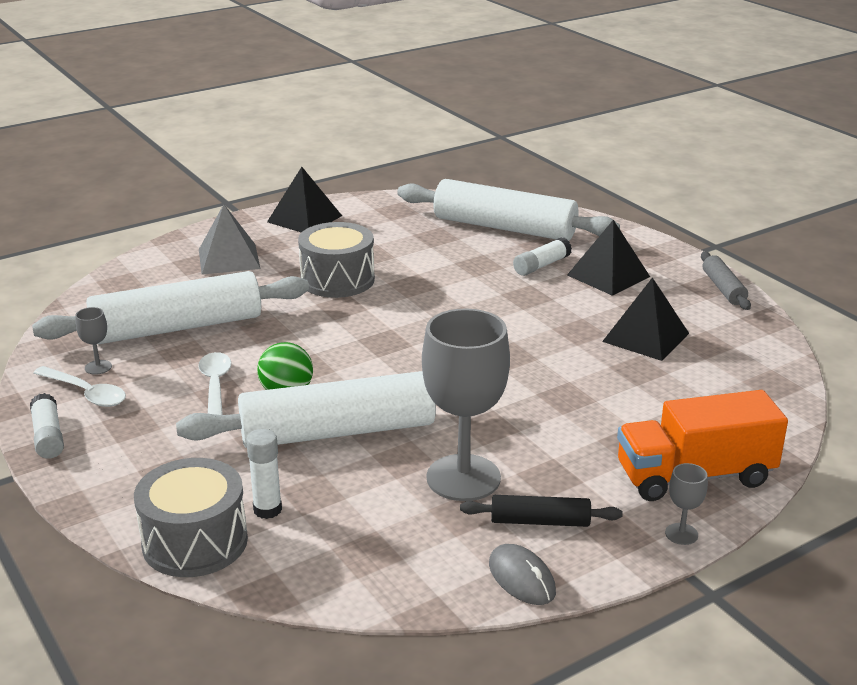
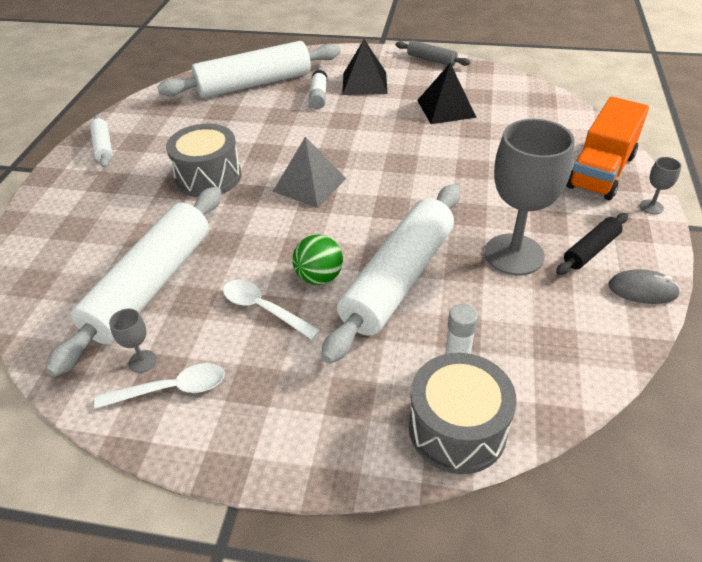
camera: 45 degrees left, 15 degrees up
white glue stick [30,393,64,459] -> none
grey pyramid [199,204,261,275] -> grey pyramid moved to [273,137,347,208]
black pyramid [267,167,342,232] -> white rolling pin [90,114,113,168]

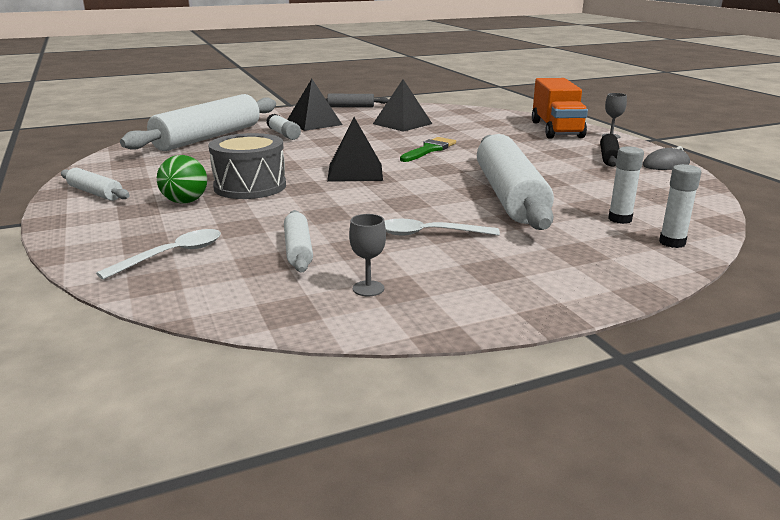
camera: 35 degrees left, 20 degrees down
white rolling pin [45,187,222,377] -> white rolling pin [284,210,313,273], size x0.46
white spoon [94,363,225,409] -> white spoon moved to [96,229,221,280]
grey pyramid [273,137,347,208] -> black pyramid [327,117,383,182]
green ball [292,235,343,285] -> green ball moved to [157,155,207,204]
grey drum [409,353,517,474] -> white glue stick [659,164,701,248]
grey goblet [484,119,575,275] -> none
none -> green brush [400,137,456,162]

